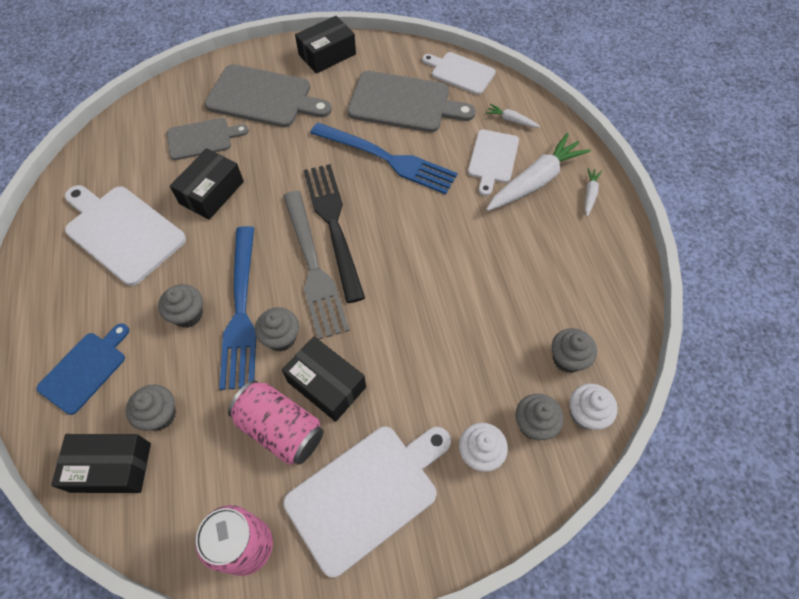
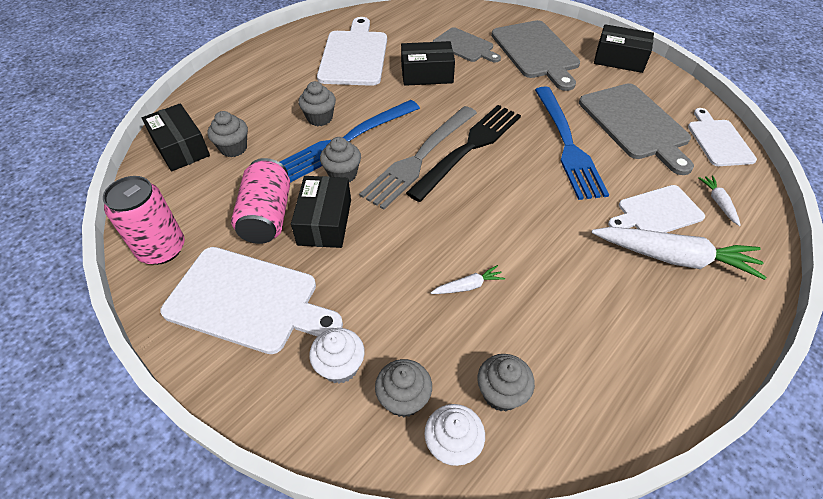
camera: 55 degrees right, 10 degrees down
blue cutting board [36,323,129,415] -> none
white carrot [585,168,602,216] -> white carrot moved to [431,265,505,294]

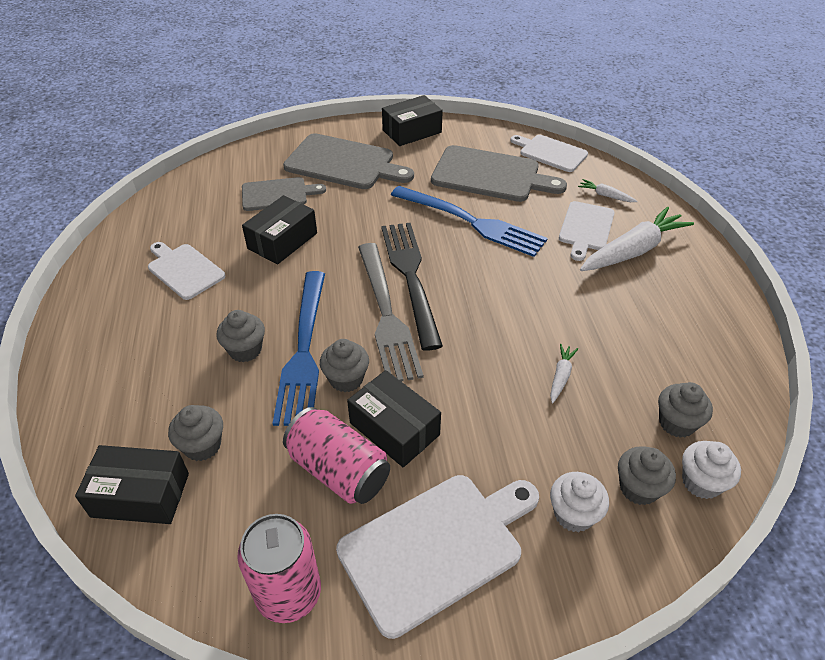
camera: 50 degrees left, 5 degrees down
white cutting board [317,17,387,86] -> white cutting board [148,242,225,300], size x0.62

